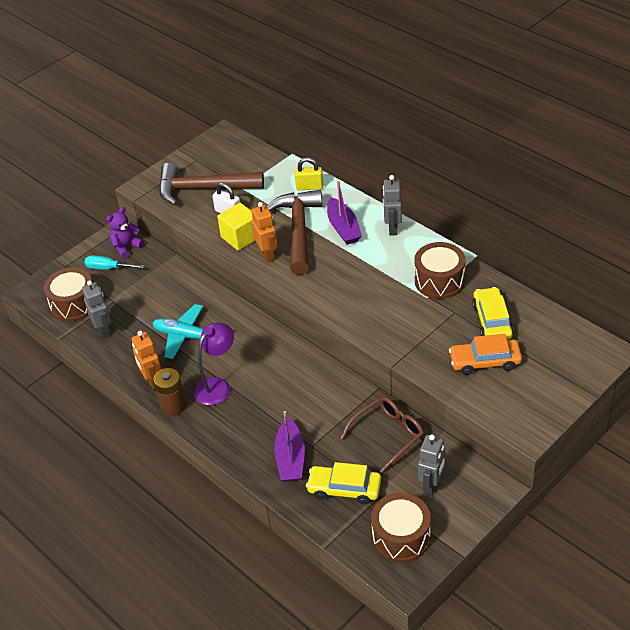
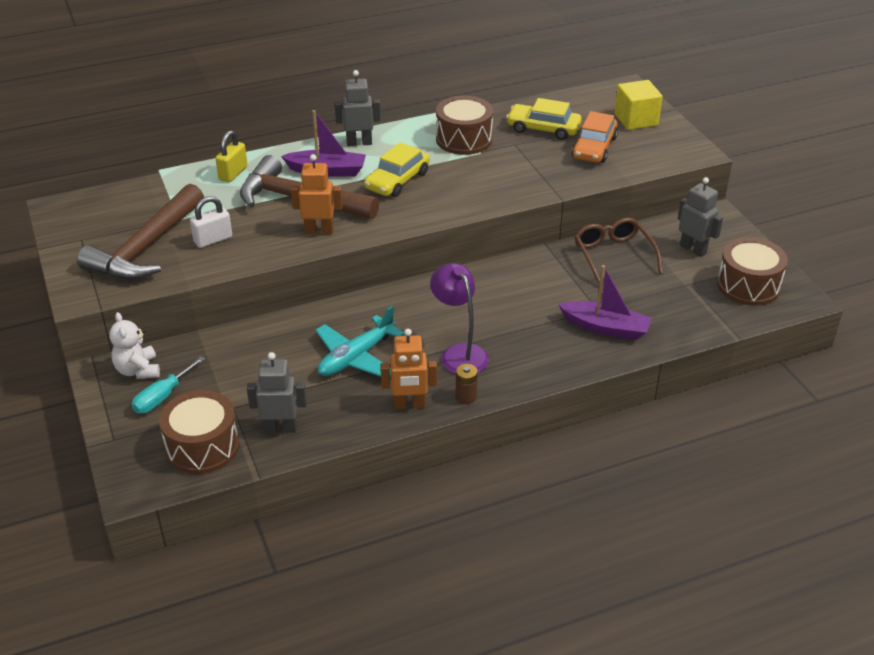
camera: 70 degrees left, 5 degrees down
purple teddy bear [107,207,144,258] -> white teddy bear [109,312,160,379]
brown battery [153,368,186,416] -> brown battery [456,364,478,404], size x0.62
yellow cube [217,203,255,251] -> yellow cube moved to [614,80,663,130]
yellow car [306,462,381,504] -> yellow car moved to [364,142,430,197]
grey robot [383,175,402,236] -> grey robot turned 150 degrees clockwise [335,70,381,146]

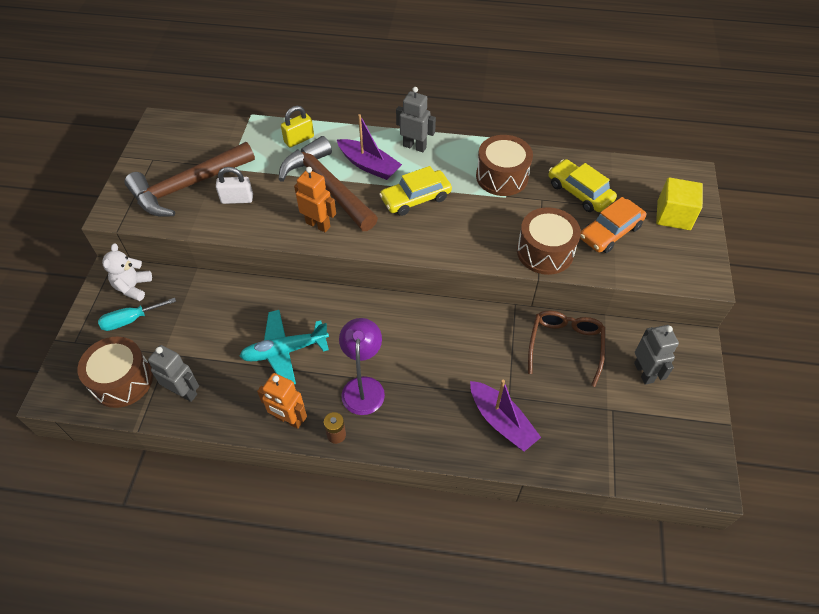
camera: 30 degrees right, 15 degrees up
brown drum [717,237,788,306] -> brown drum moved to [517,207,581,275]

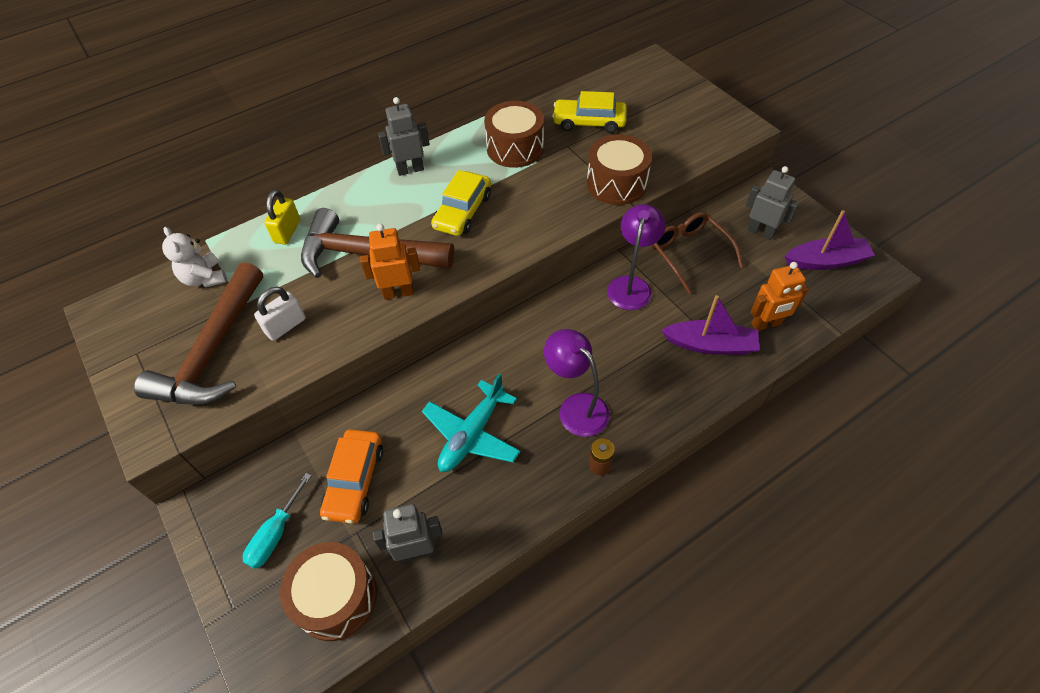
camera: 40 degrees left, 0 degrees up
white teddy bear [102,244,152,301] -> white teddy bear moved to [162,227,227,288]
orange robot [257,373,307,429] -> orange robot moved to [750,262,809,331]
purple boat [337,114,402,180] -> purple boat moved to [784,210,875,270]
orange car [580,197,646,253] -> orange car moved to [320,429,383,524]
yellow cube [656,177,703,230] -> none
none -> purple lamp [607,204,666,310]

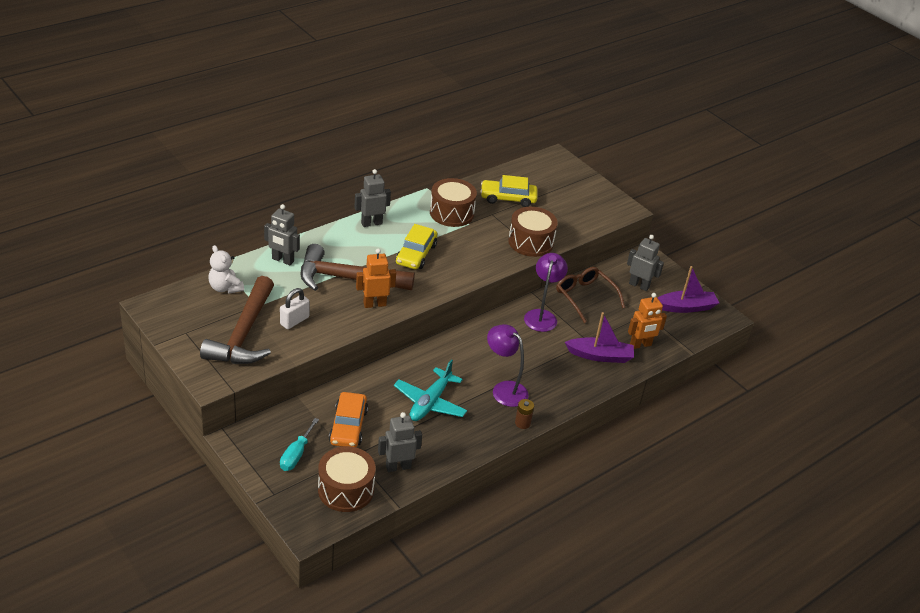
camera: 10 degrees left, 15 degrees down
yellow padlock [264,190,300,245] -> grey robot [264,204,300,265]

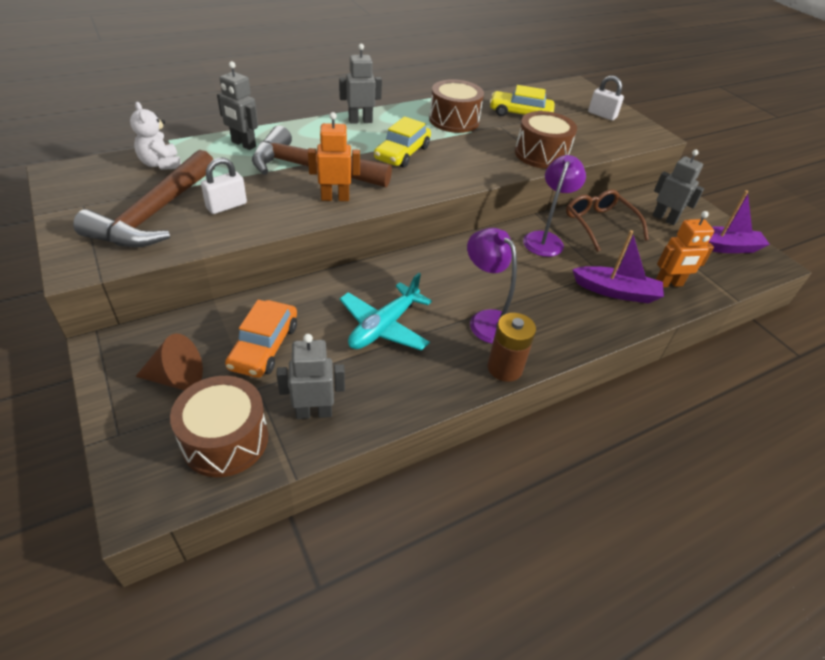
camera: 10 degrees right, 5 degrees up
turquoise screwdriver [280,418,319,471] -> brown cone [135,334,203,390]
brown battery [515,399,534,429] -> brown battery [487,313,536,382], size x1.62
none -> white padlock [588,76,624,120]

